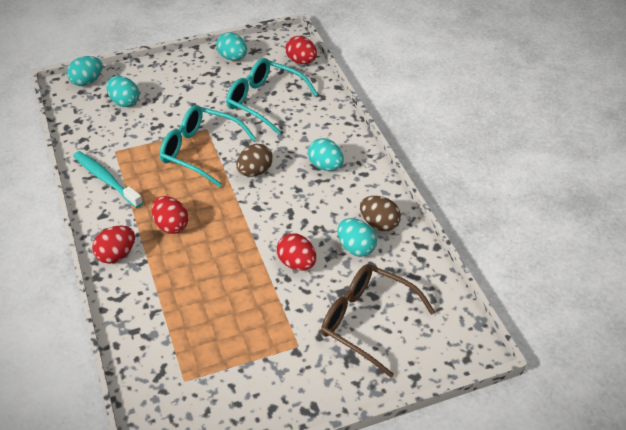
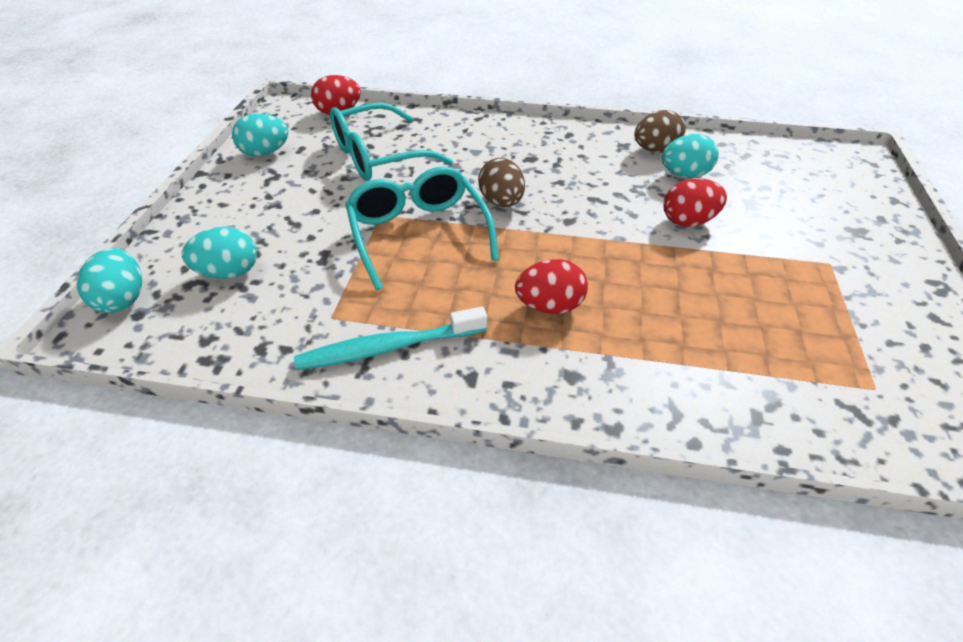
camera: 60 degrees left, 0 degrees up
red egg [92,226,135,264] -> none
turquoise glasses [160,105,256,187] -> turquoise glasses turned 105 degrees clockwise [345,166,499,290]
turquoise egg [308,138,344,171] -> none
brown glasses [321,264,435,378] -> none

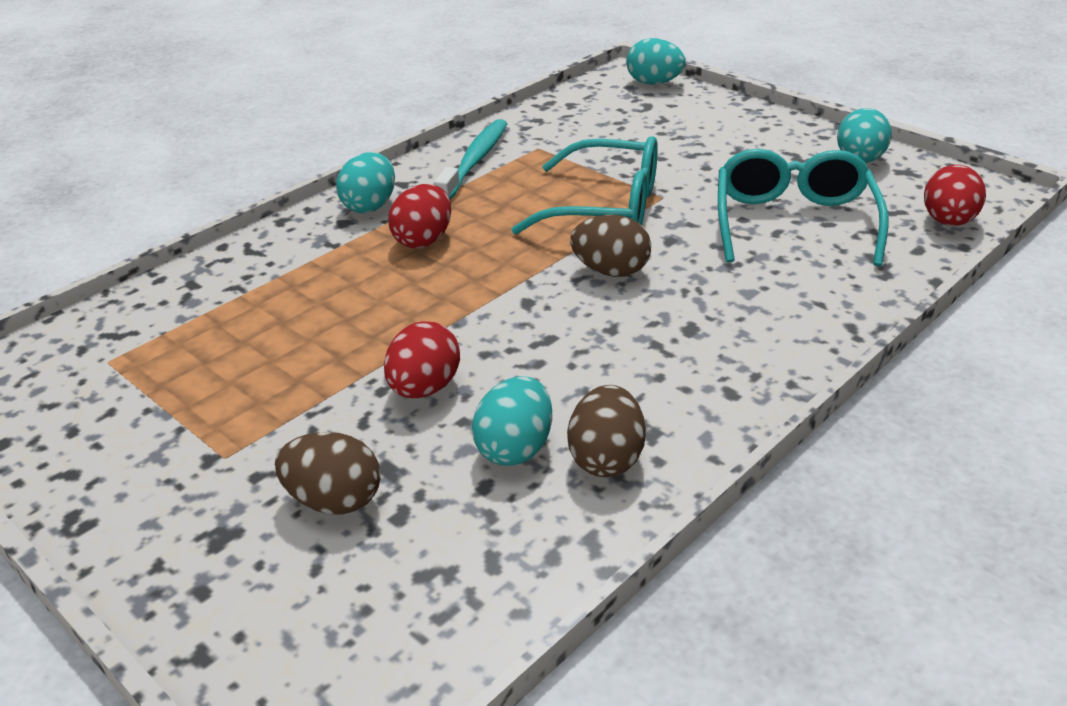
camera: 125 degrees right, 10 degrees down
turquoise egg [182,227,257,279] -> turquoise egg moved to [336,152,395,213]
none -> brown egg [275,432,381,515]

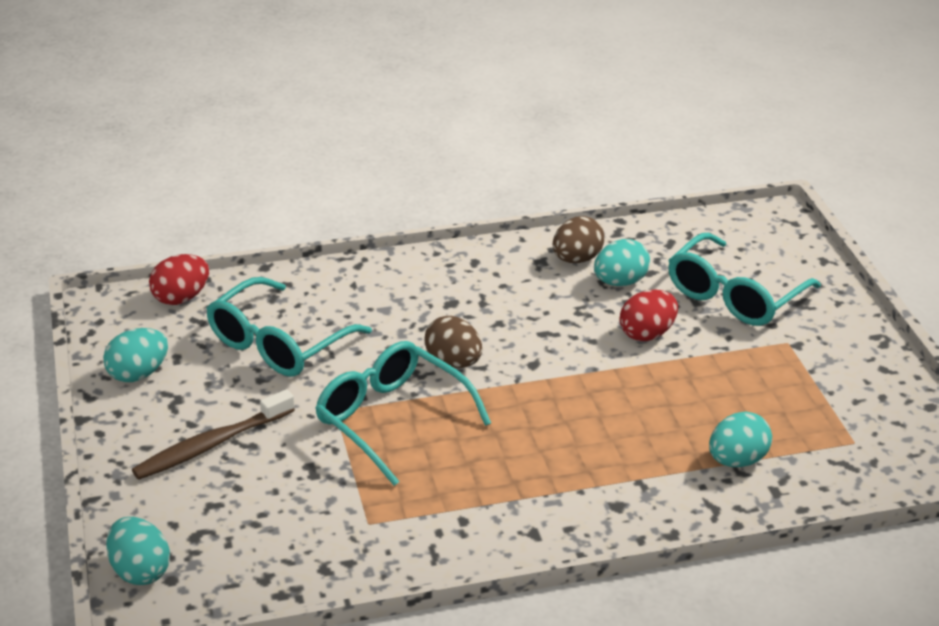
camera: 150 degrees left, 0 degrees up
brown egg [275,432,381,515] -> turquoise glasses [668,233,821,326]
turquoise egg [336,152,395,213] -> turquoise egg moved to [709,412,772,467]
red egg [388,184,451,249] -> none
turquoise toothbrush [434,119,507,199] -> none
none -> brown toothbrush [132,389,295,480]

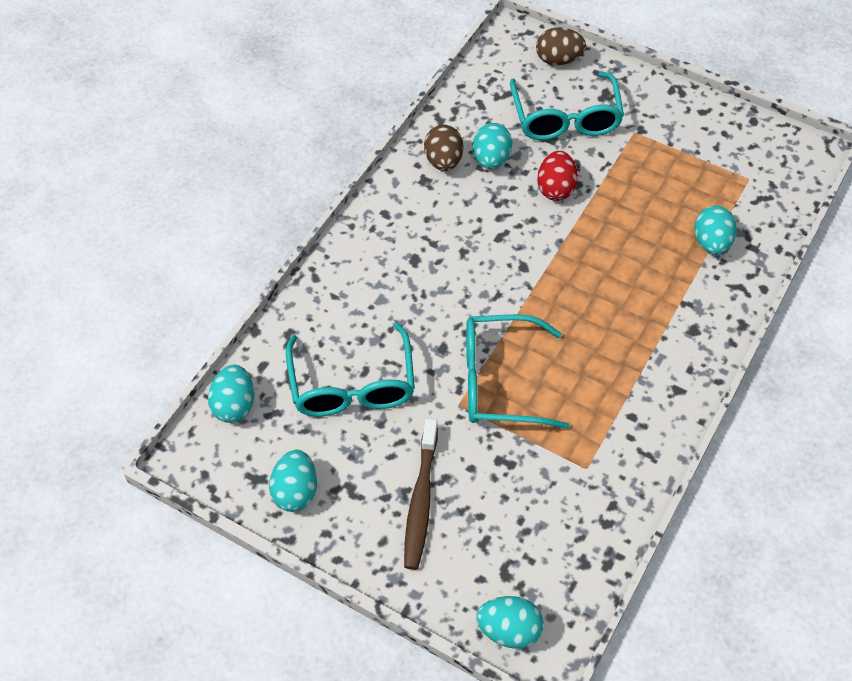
camera: 45 degrees left, 20 degrees up
red egg [149,254,209,305] -> turquoise egg [208,365,254,423]
brown egg [424,316,482,368] -> brown egg moved to [536,27,586,65]

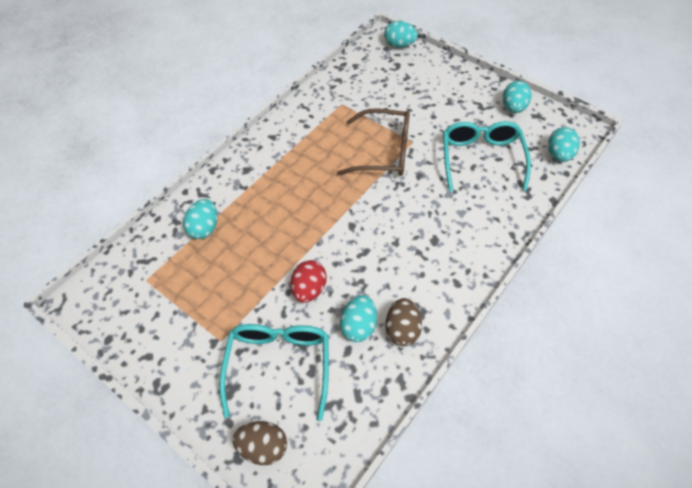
camera: 170 degrees left, 0 degrees up
brown toothbrush [404,419,438,570] -> none
turquoise glasses [466,314,569,429] -> brown glasses [337,108,410,176]

